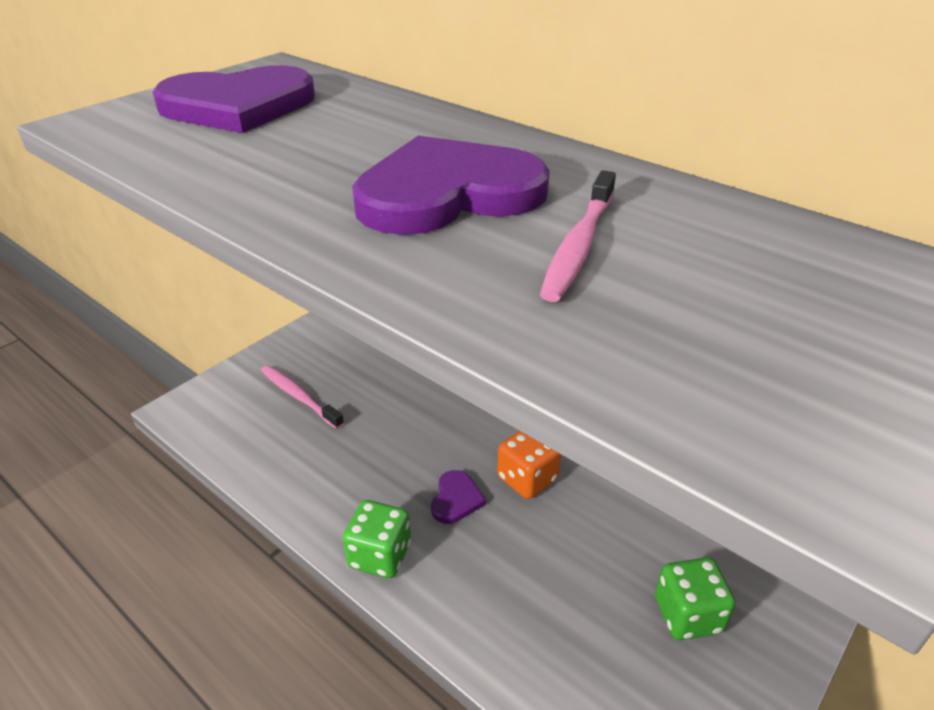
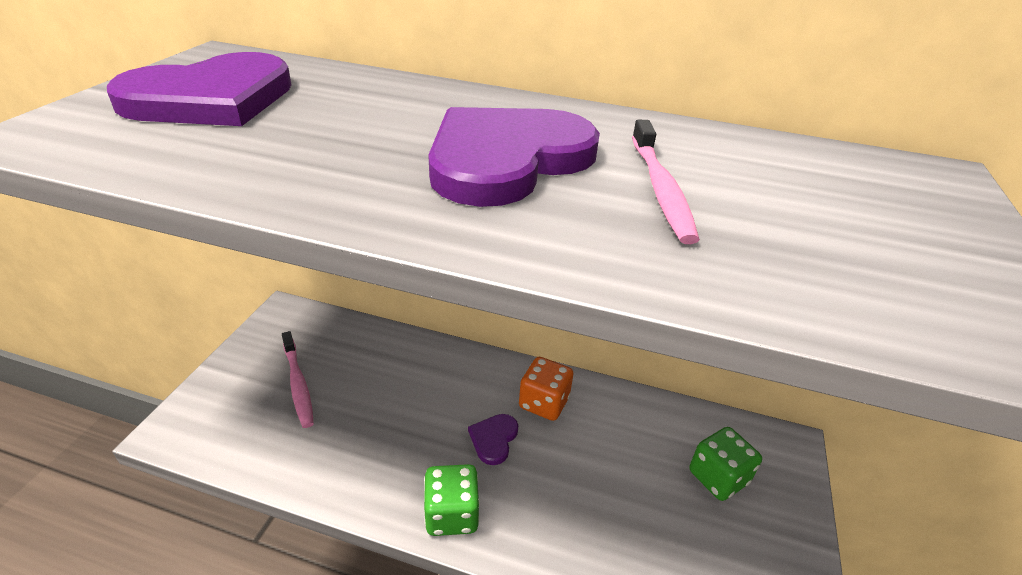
camera: 25 degrees left, 0 degrees up
pink toothbrush [261,365,344,429] -> pink toothbrush turned 135 degrees counterclockwise [282,331,314,428]
purple heart [431,470,486,524] -> purple heart turned 150 degrees counterclockwise [468,414,518,465]

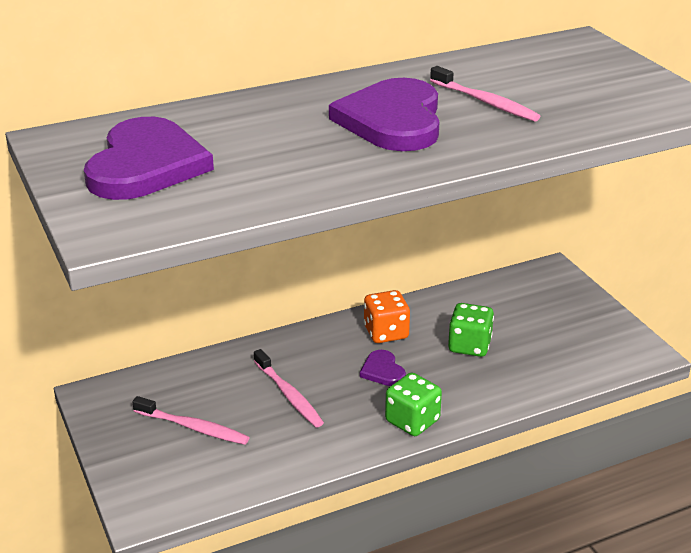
camera: 40 degrees left, 5 degrees down
green dice [690,427,762,501] -> green dice moved to [448,303,494,357]
none -> pink toothbrush [254,349,324,427]

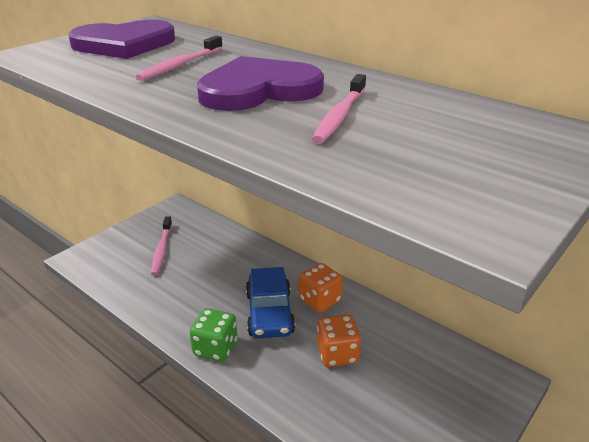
camera: 65 degrees right, 0 degrees up
pink toothbrush [254,349,324,427] -> pink toothbrush moved to [136,36,223,81]
purple heart [360,350,406,386] -> blue car [246,267,295,338]
green dice [448,303,494,357] -> orange dice [317,314,361,367]

